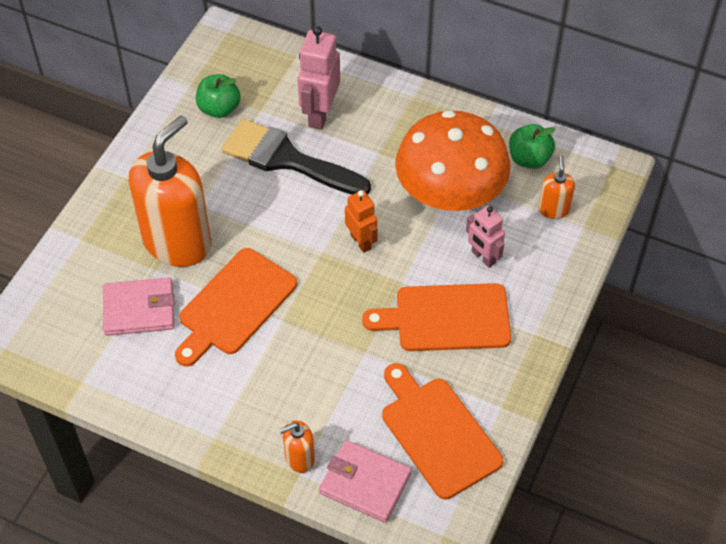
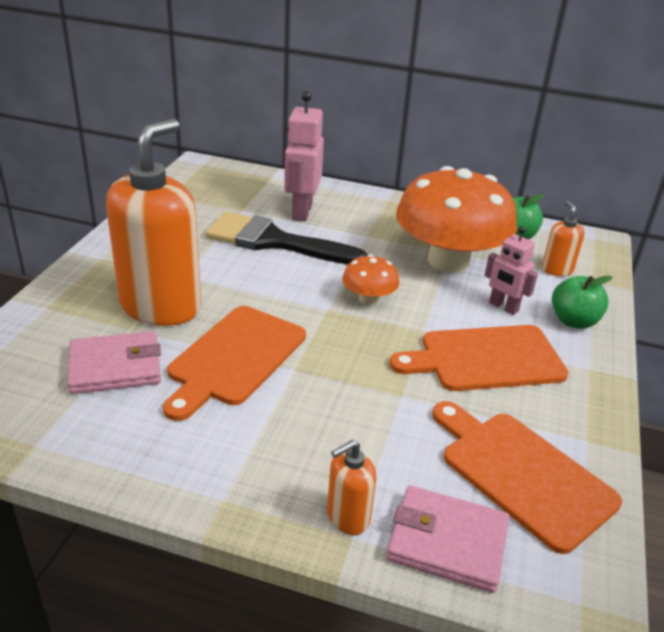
camera: 10 degrees left, 20 degrees down
green apple [196,74,241,118] -> green apple moved to [552,276,612,329]
orange robot [345,190,378,253] -> orange mushroom [342,254,399,305]

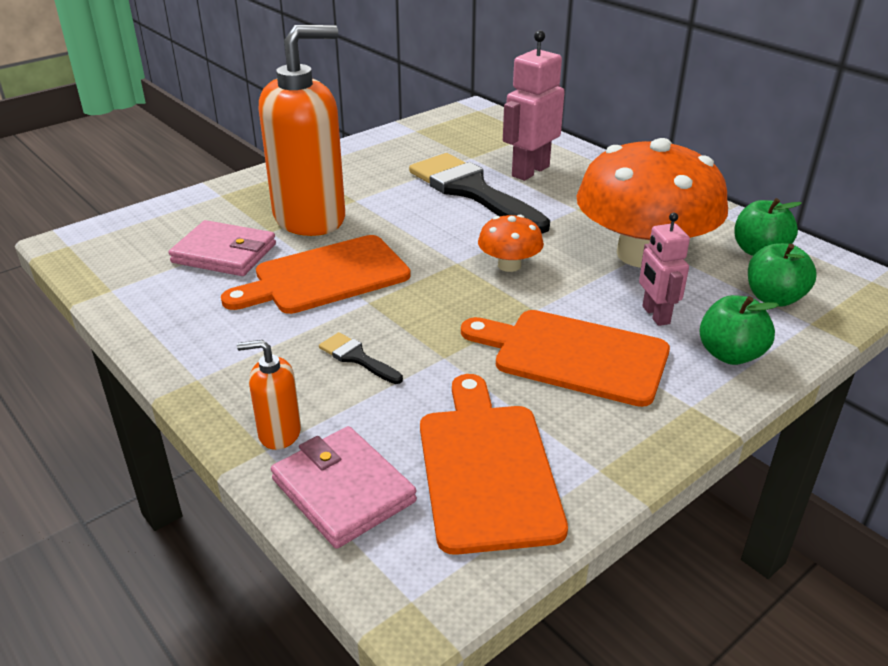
camera: 35 degrees right, 0 degrees up
orange soap dispenser [542,201,585,276] -> green apple [748,243,817,307]
none -> black brush [319,332,403,384]

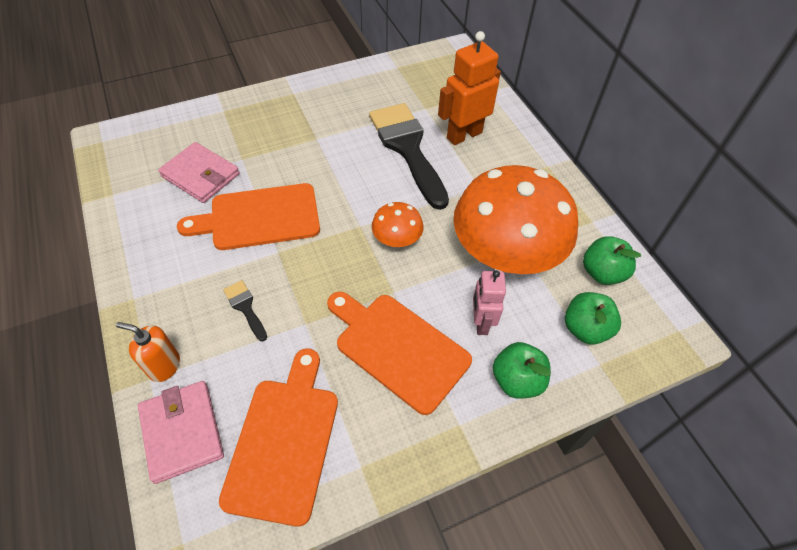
camera: 15 degrees right, 20 degrees up
orange soap dispenser [259,25,345,236] -> none
pink robot [503,30,565,181] -> orange robot [438,31,501,145]

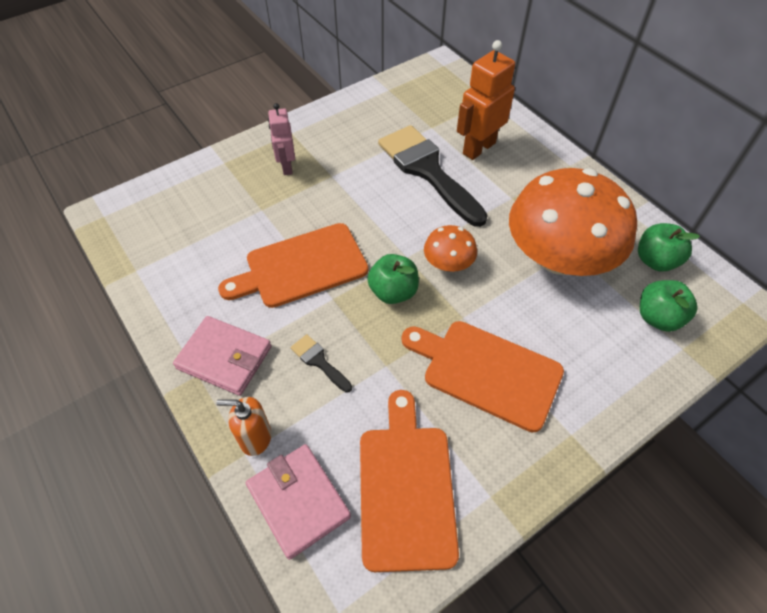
camera: 10 degrees left, 0 degrees up
pink wallet [158,142,240,203] -> pink wallet moved to [173,316,272,396]
pink robot [473,270,506,335] -> pink robot moved to [268,103,295,175]
green apple [493,342,551,399] -> green apple moved to [367,254,419,304]

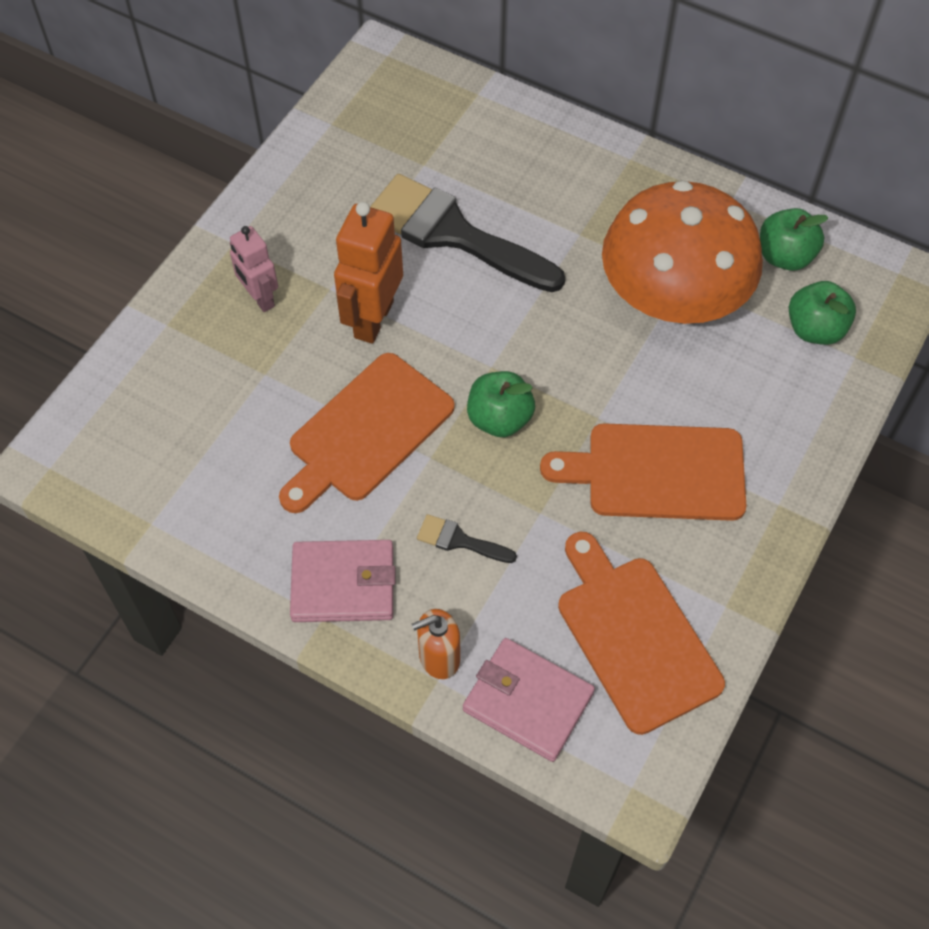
camera: 25 degrees left, 5 degrees up
orange mushroom [424,225,477,272] -> none
orange robot [457,40,515,160] -> orange robot moved to [334,202,403,344]

